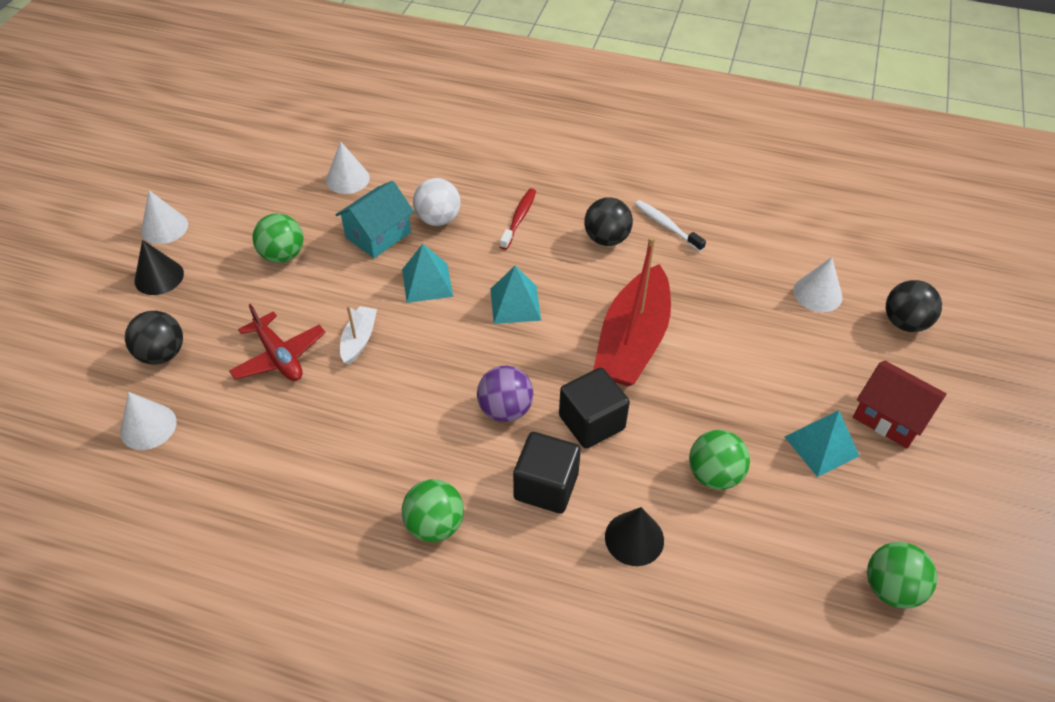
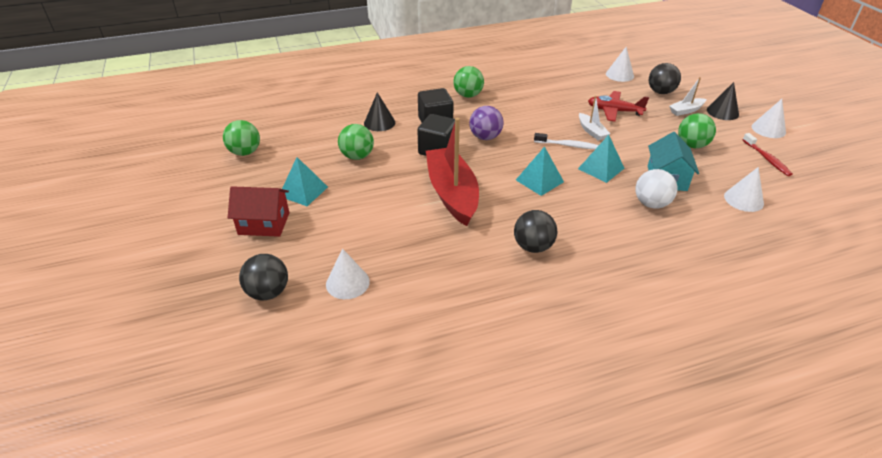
camera: 145 degrees right, 10 degrees down
red toothbrush [500,188,536,250] -> red toothbrush moved to [742,133,793,176]
white toothbrush [635,200,706,252] -> white toothbrush moved to [534,133,599,149]
none -> white boat [669,77,706,116]

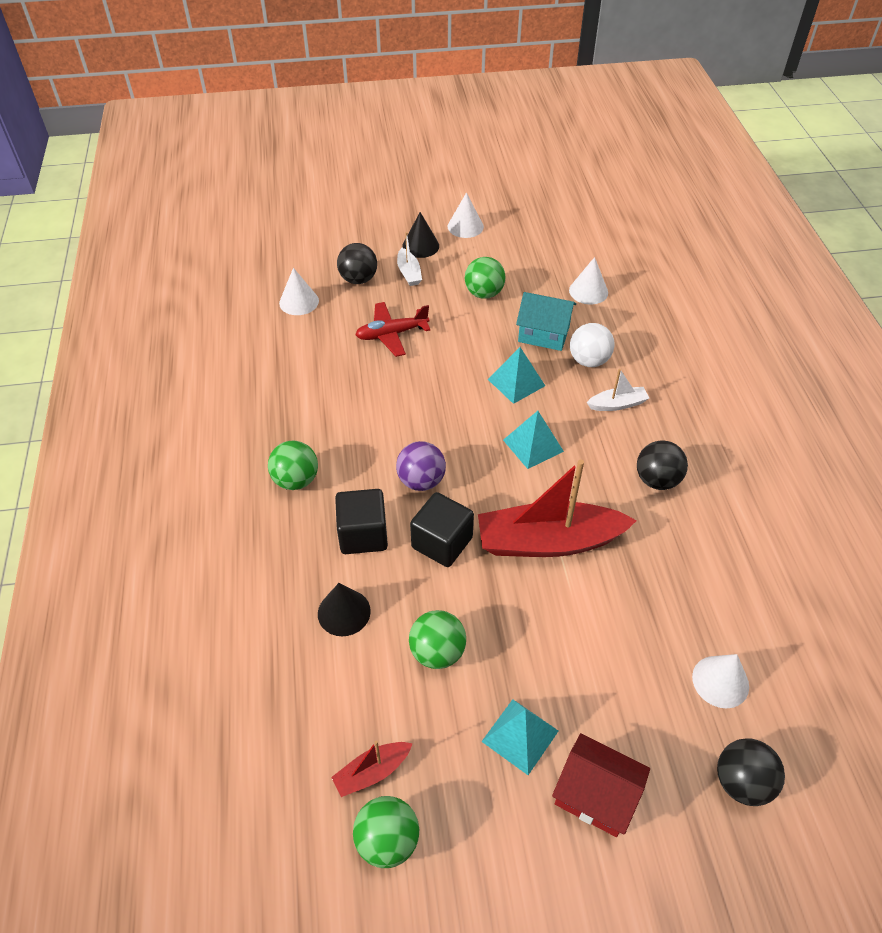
camera: 80 degrees left, 10 degrees up
red house [228,186,289,237] -> red house turned 75 degrees counterclockwise [552,733,650,837]
white toothbrush [534,133,599,149] -> none
white boat [579,96,610,141] -> white boat moved to [587,369,649,411]
red plane [588,91,649,122] -> red plane turned 45 degrees clockwise [355,302,430,357]
red toothbrush [742,133,793,176] -> none
none -> red boat [331,741,413,797]

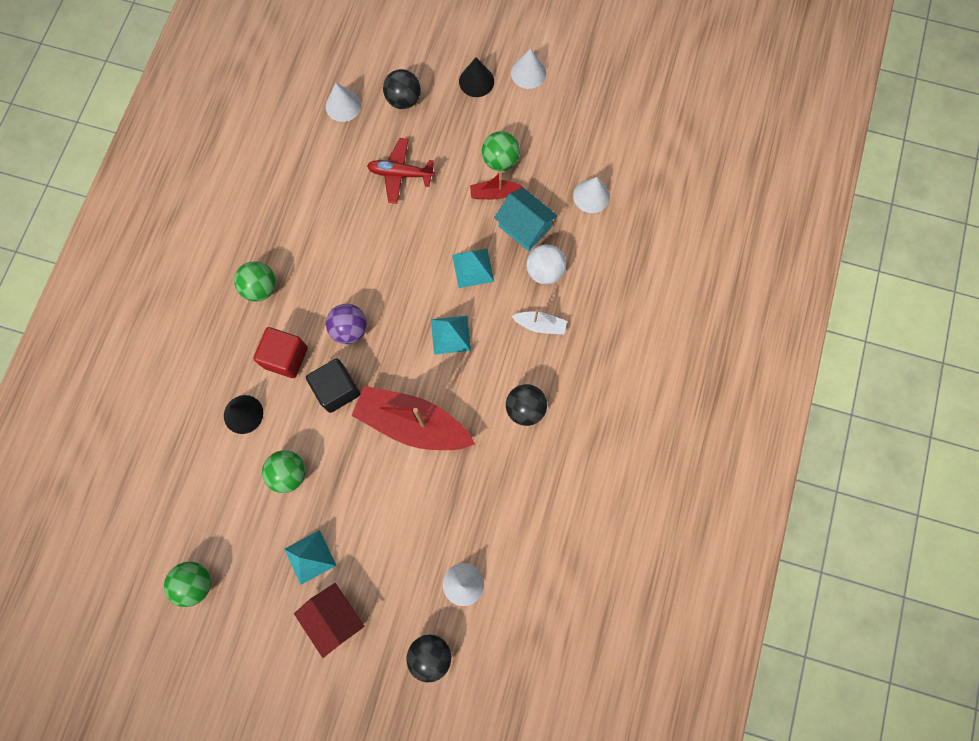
camera: 25 degrees right, 25 degrees up
red boat [331,741,413,797] -> red boat moved to [470,172,523,199]
black cube [335,489,388,554] -> red cube [253,327,308,378]
white boat [397,232,422,286] -> none

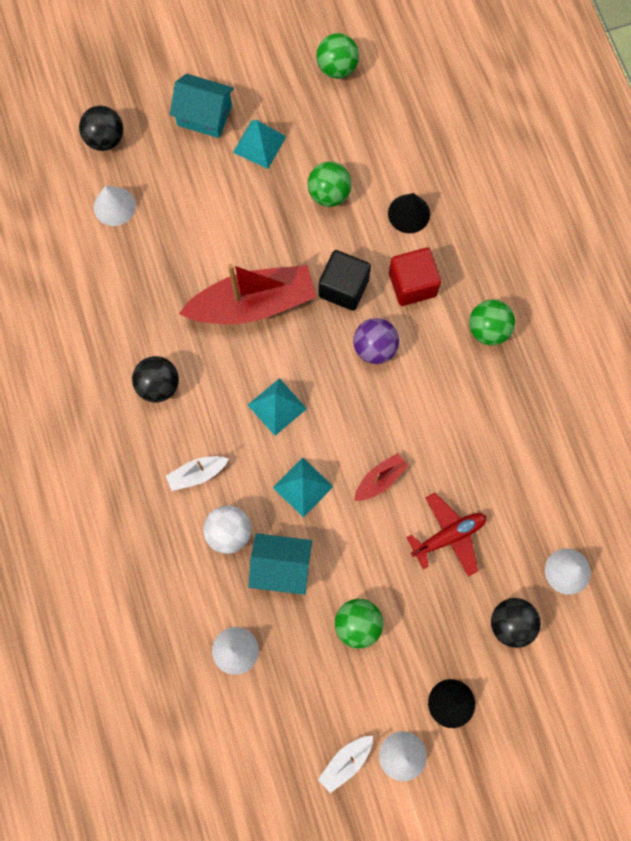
camera: 145 degrees right, 0 degrees up
red house [294,583,364,658] -> turquoise house [170,74,234,138]
red boat [470,172,523,199] -> red boat moved to [354,453,409,501]
none -> white boat [318,736,373,793]

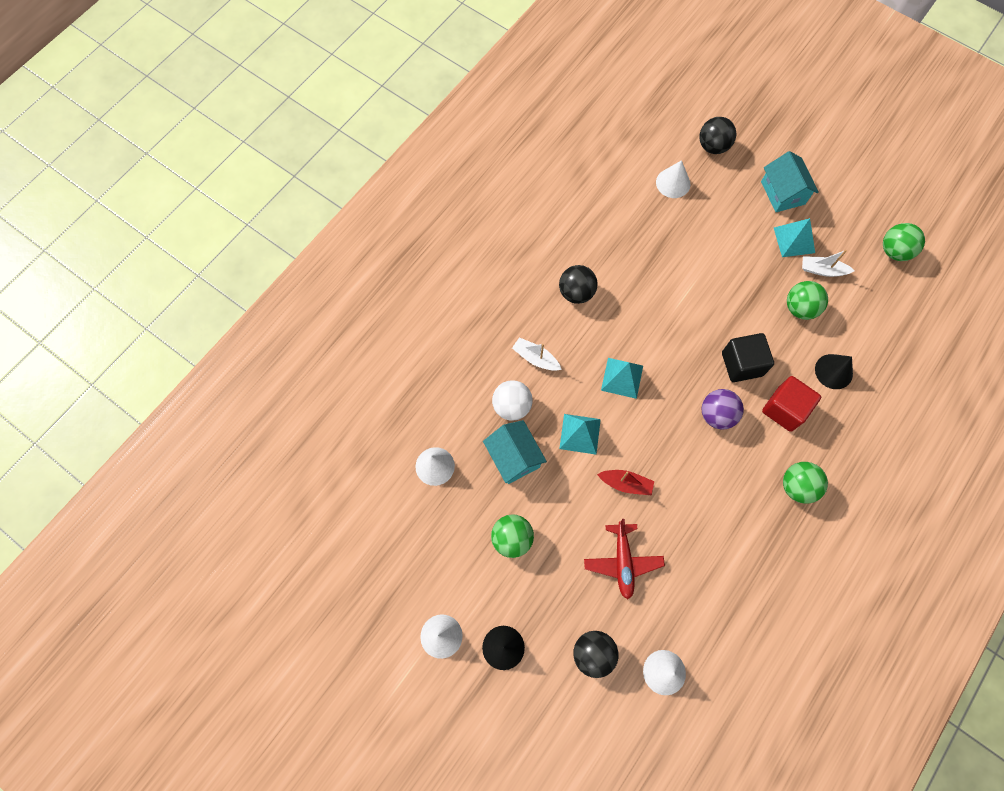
camera: 55 degrees right, 5 degrees down
red boat [179,264,316,324] -> none
white boat [318,736,373,793] -> white boat moved to [802,250,854,277]
red plane [406,493,486,577] -> red plane turned 60 degrees clockwise [584,519,665,599]

